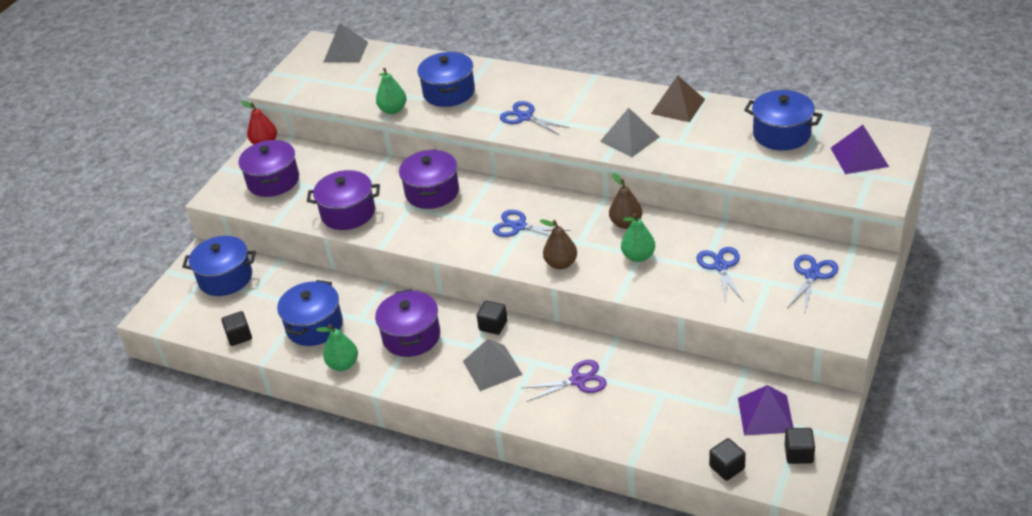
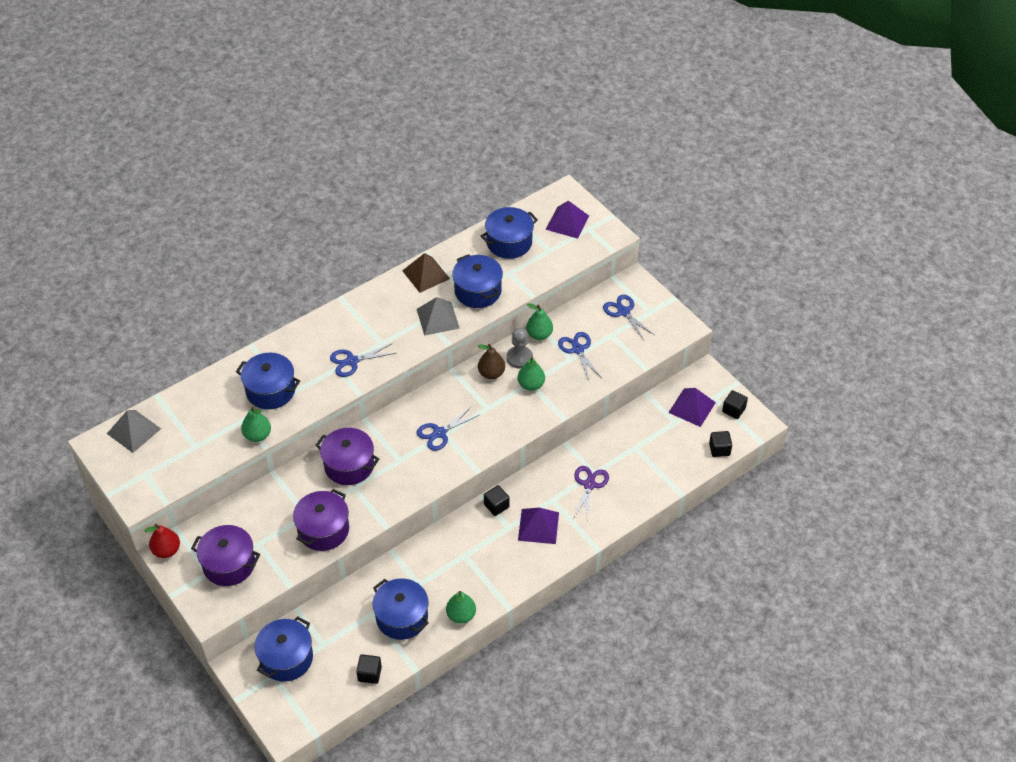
camera: 65 degrees left, 10 degrees up
purple pot [375,289,440,357] -> none
grey pyramid [463,339,523,391] -> purple pyramid [518,508,559,544]
brown pear [540,219,577,269] -> none
blue scissors [696,247,744,302] -> blue scissors turned 45 degrees clockwise [558,332,602,380]
none -> blue pot [452,254,503,308]
none -> grey pawn [507,328,533,369]
none -> green pear [526,303,553,340]

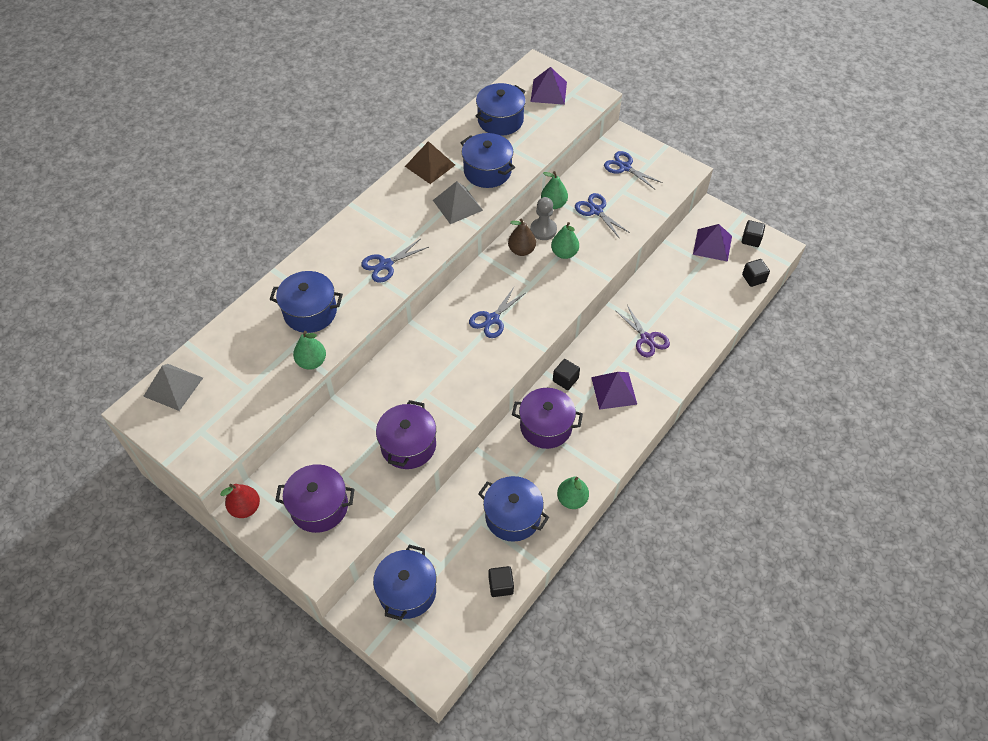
camera: 15 degrees left, 5 degrees up
purple pot [315,428,379,485] -> purple pot moved to [512,388,583,449]
purple scissors [573,466,609,520] -> purple scissors turned 150 degrees clockwise [615,305,670,357]

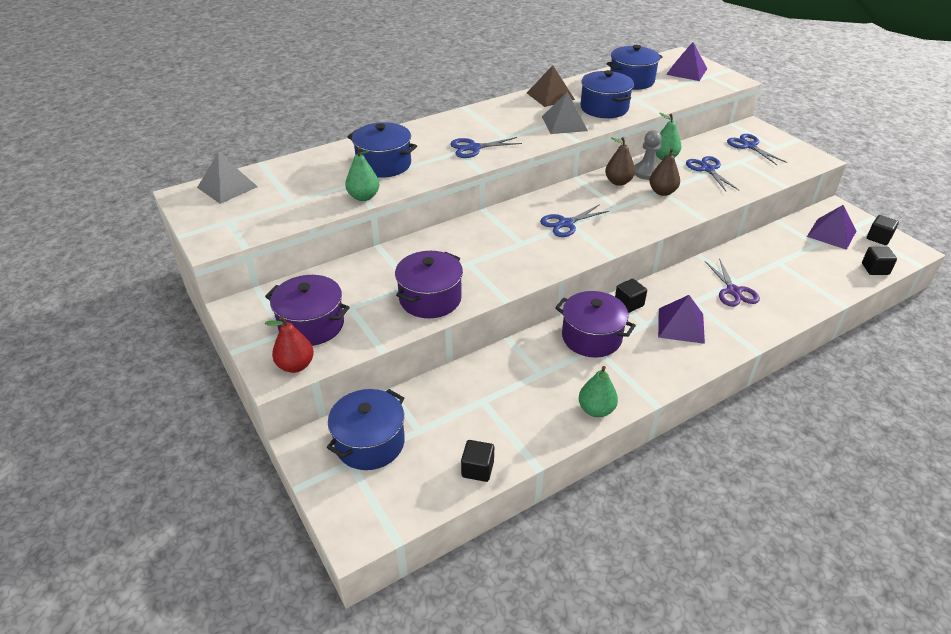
camera: 20 degrees right, 15 degrees down
red pear [220,484,260,518] -> red pear moved to [265,316,314,373]
blue pot [478,476,549,542] -> none
green pear [551,222,579,259] -> brown pear [649,148,680,196]

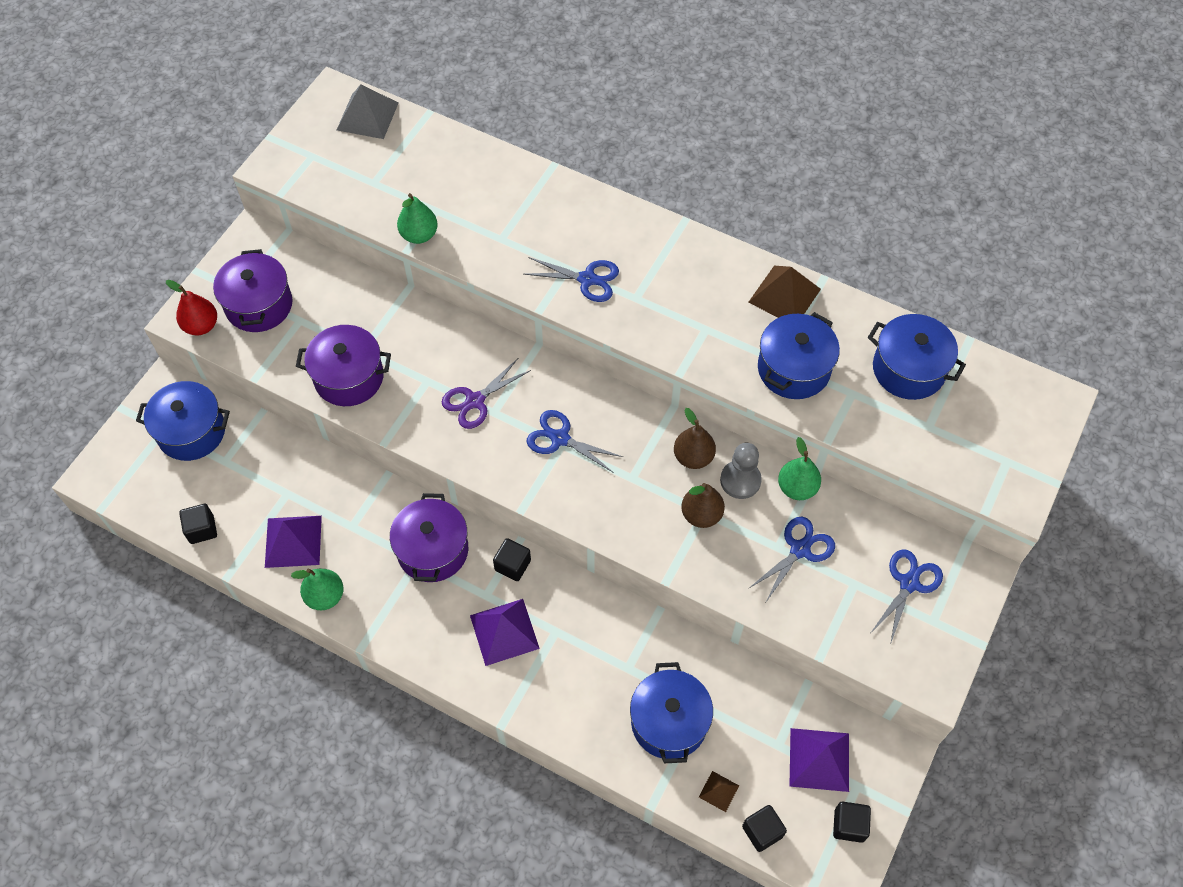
camera: 60 degrees right, 20 degrees up
blue pot [347,122,417,178] -> blue pot moved to [630,662,713,763]
blue scissors [450,137,522,158] -> blue scissors turned 150 degrees clockwise [524,257,619,302]
grey pyramid [542,92,588,134] -> none
purple pyramid [666,42,707,81] -> purple pyramid moved to [265,516,322,568]
purple scissors [705,258,760,307] -> purple scissors moved to [442,358,531,429]
none -> brown pyramid [699,771,739,812]

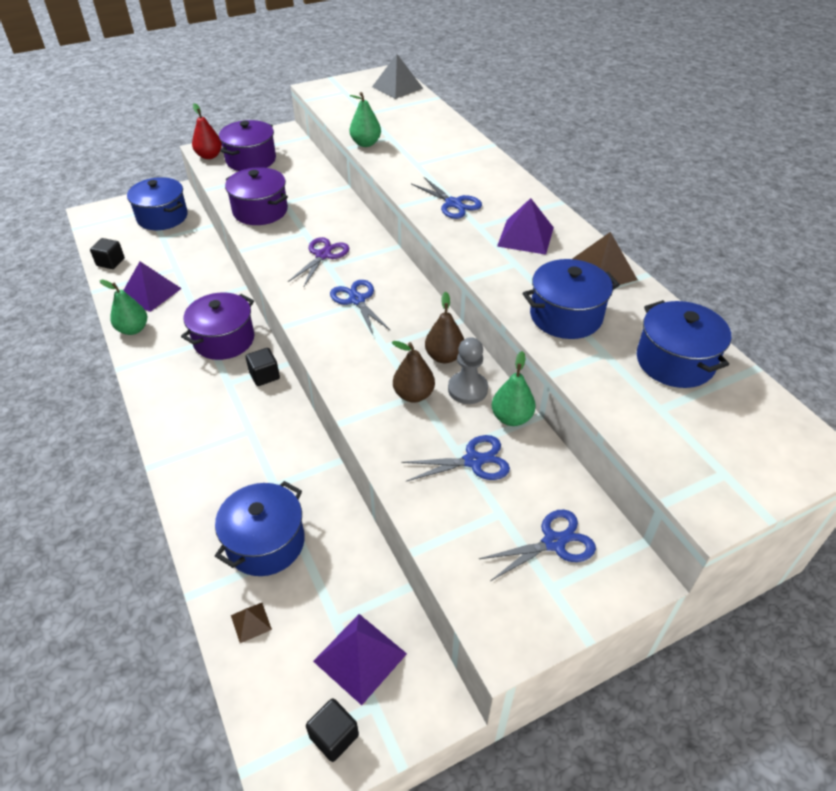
camera: 35 degrees right, 15 degrees down
purple scissors [442,358,531,429] -> purple scissors turned 120 degrees clockwise [288,237,349,286]
purple pyramid [470,599,540,666] -> purple pyramid moved to [497,198,554,255]
black cube [742,805,787,852] -> none

